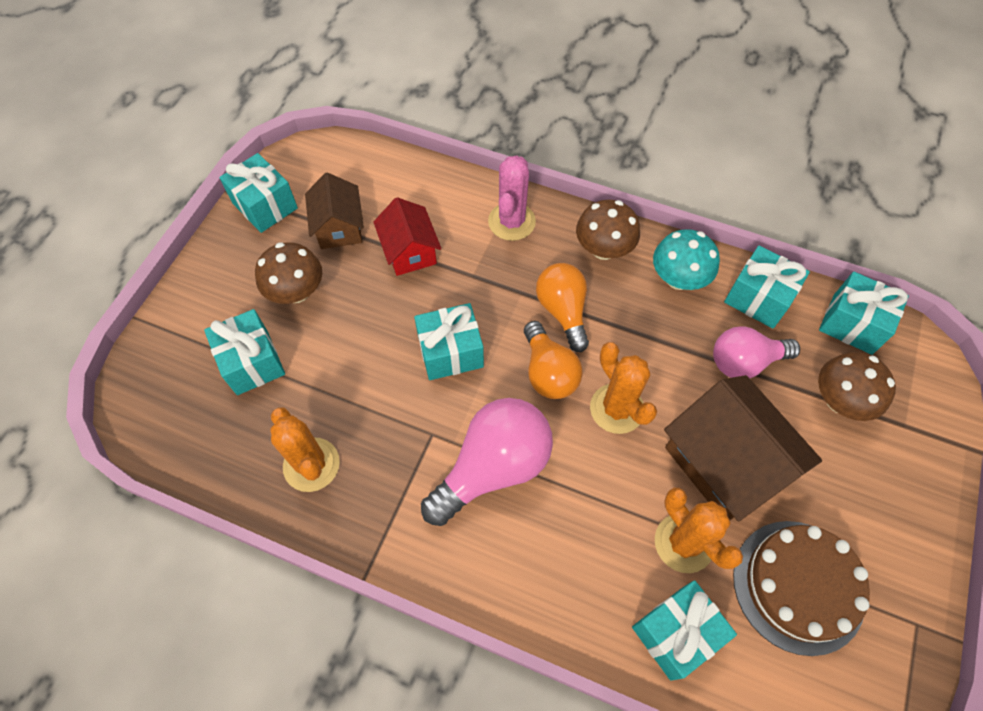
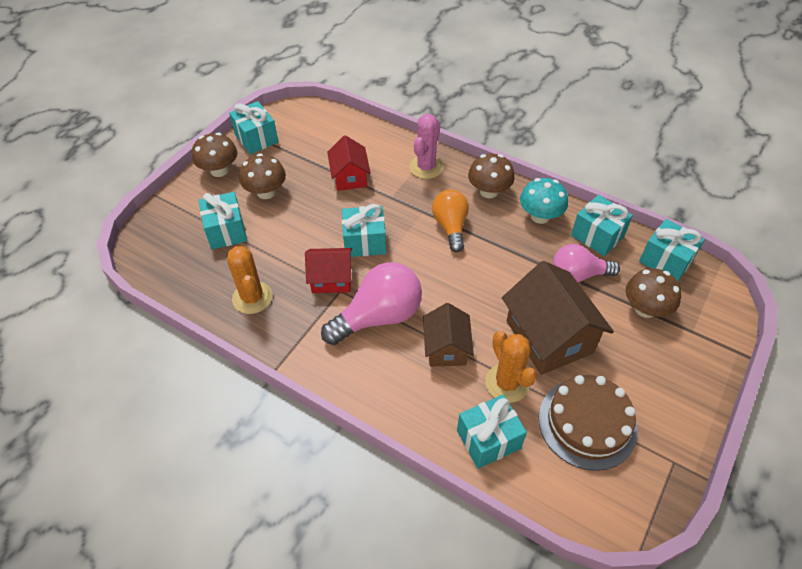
camera: 10 degrees right, 10 degrees down
brown house [305,173,364,249] -> brown house moved to [423,303,474,366]
orange light bulb [524,321,583,399] -> none
orange cactus [590,342,657,434] -> none
none -> brown mushroom [192,133,238,177]
none -> red house [305,248,352,293]

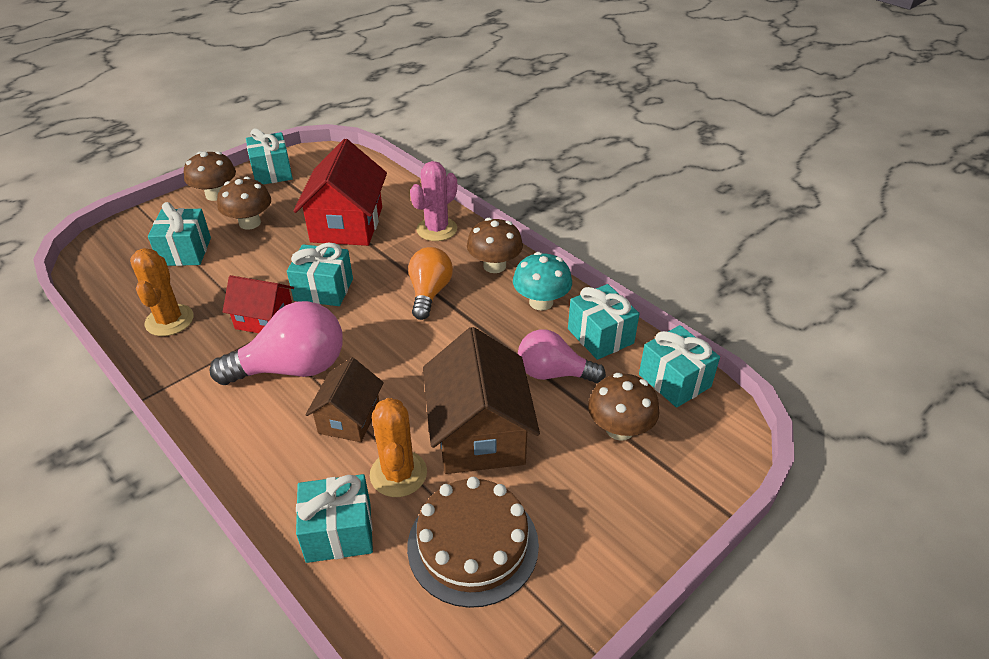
camera: 15 degrees right, 10 degrees down
red house [327,135,371,191] -> red house [293,139,387,246], size x1.69

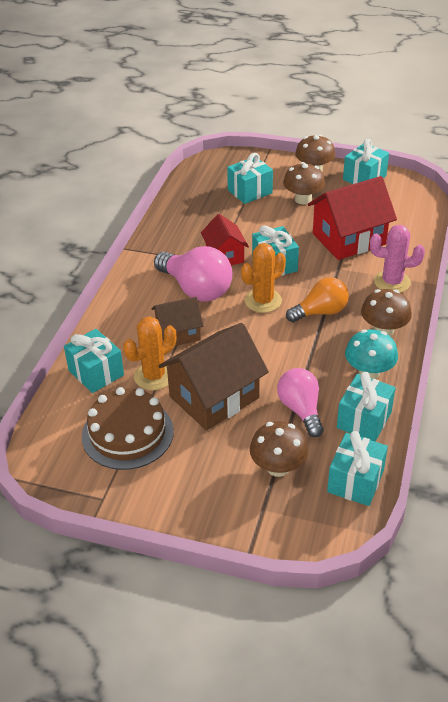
camera: 60 degrees right, 0 degrees up
orange cactus [130,248,194,336] -> orange cactus moved to [241,243,286,313]

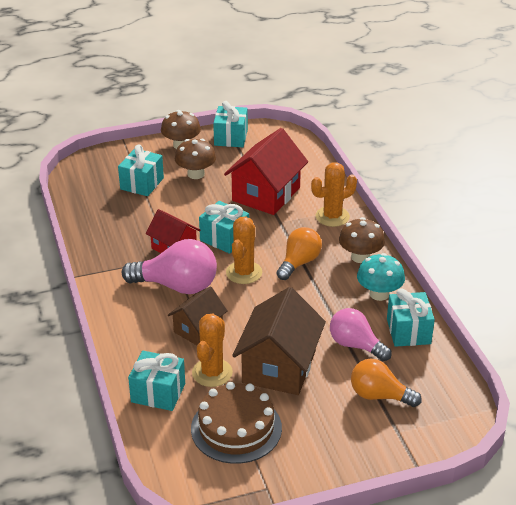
camera: 35 degrees left, 5 degrees down
brown mushroom [250,421,308,477] -> orange light bulb [351,358,422,407]
turquoise gift [327,431,388,506] -> none
pink cactus [370,225,425,293] -> orange cactus [311,162,357,227]

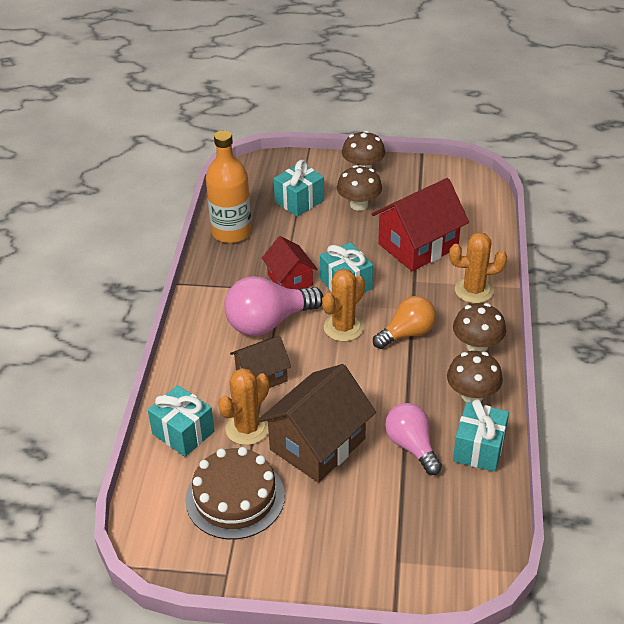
camera: 25 degrees right, 5 degrees up
pink light bulb [122,239,217,294] -> pink light bulb turned 120 degrees clockwise [224,276,323,336]
turquoise gift [213,101,248,147] -> none
orange light bulb [351,358,422,407] -> none
turquoise mushroom [357,253,405,301] -> brown mushroom [447,351,503,403]
none -> orange bottle [206,130,252,243]

